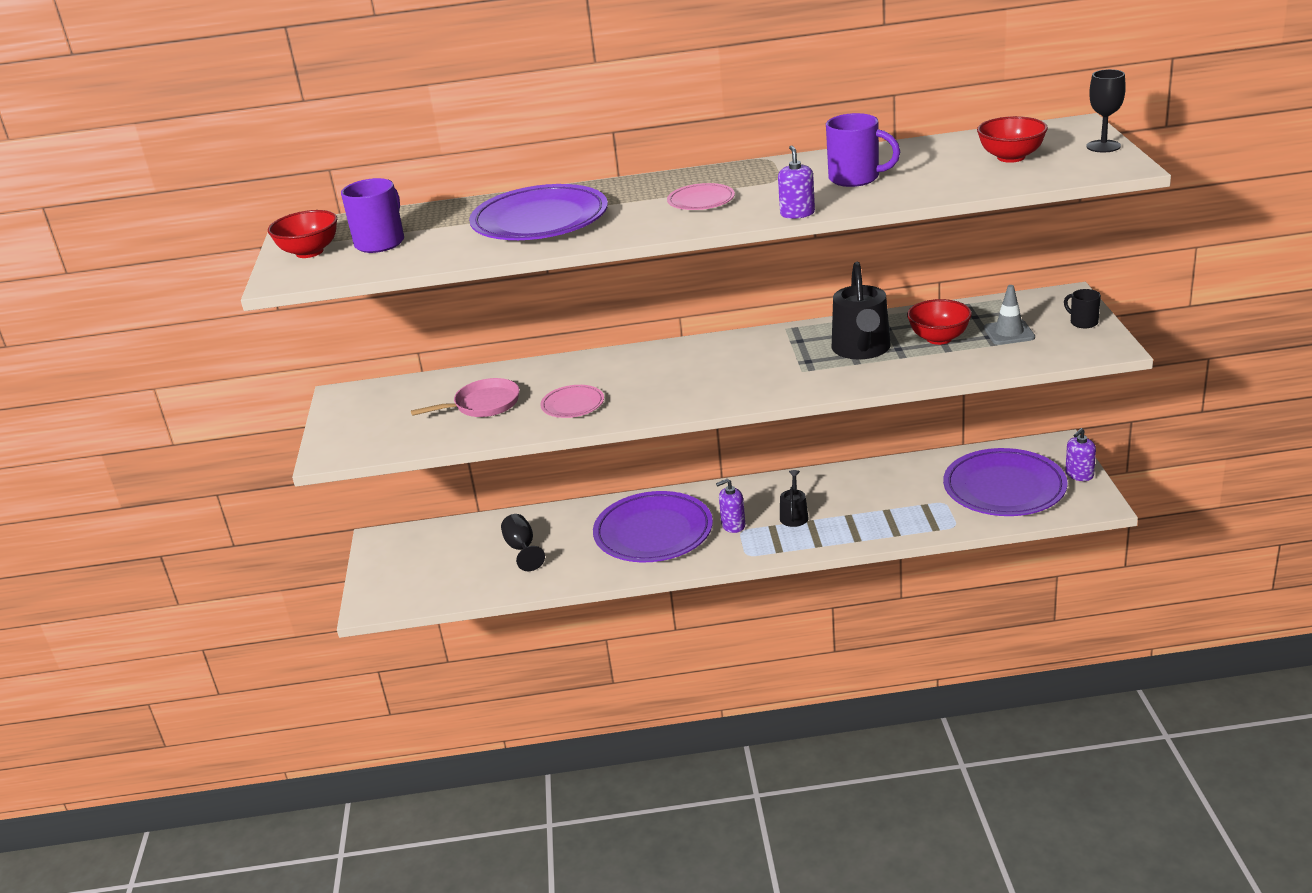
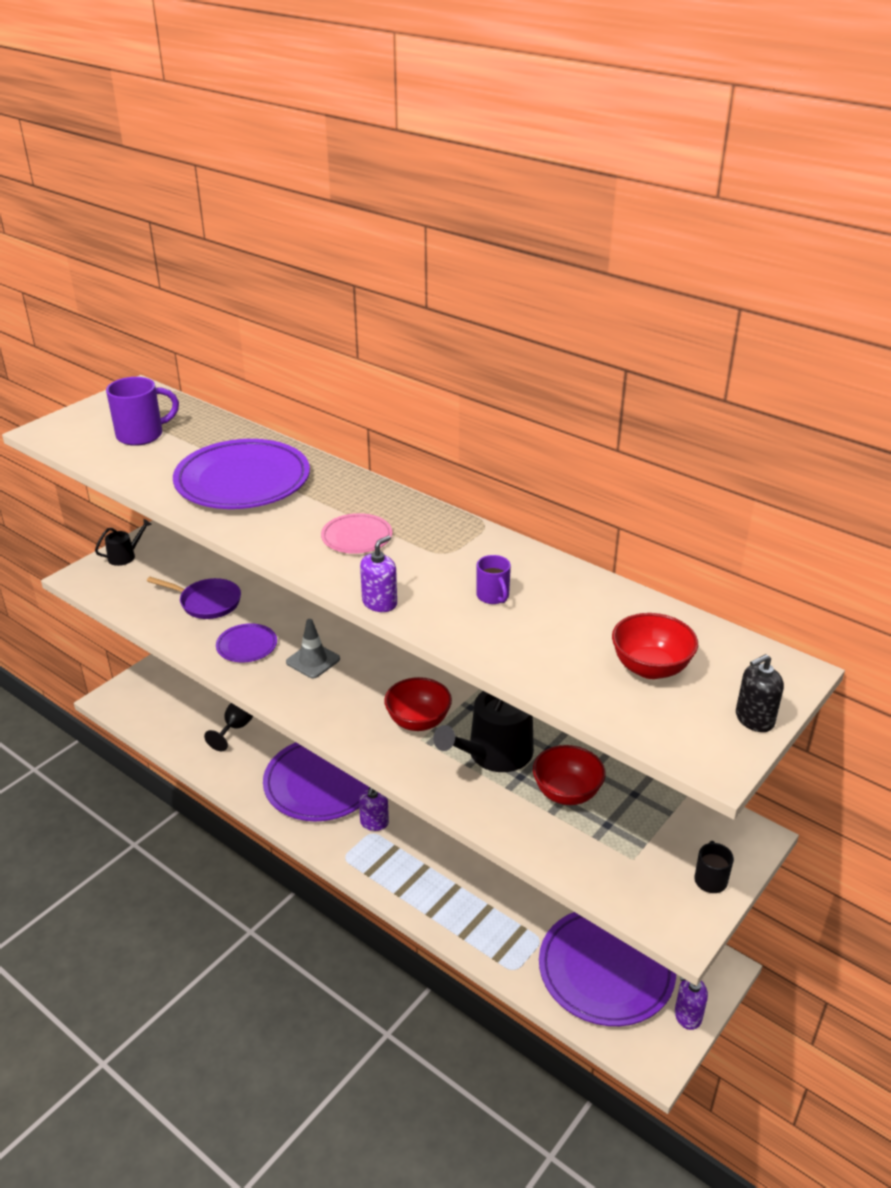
camera: 40 degrees right, 5 degrees up
red bowl [268,210,337,258] -> red bowl moved to [384,677,452,731]
pink pan [411,378,520,417] -> purple pan [147,577,241,619]
pink plate [540,385,604,418] -> purple plate [216,623,277,662]
purple soap dispenser [716,479,745,533] -> purple soap dispenser turned 105 degrees counterclockwise [359,788,389,831]
black watering can [780,470,809,527] -> black watering can moved to [95,519,152,566]
purple mug [826,113,900,187] -> purple mug [476,555,511,604], size x0.58
grey traffic cone [984,285,1035,345] -> grey traffic cone moved to [286,619,340,679]
black goblet [1086,69,1126,152] -> black soap dispenser [736,654,784,732]

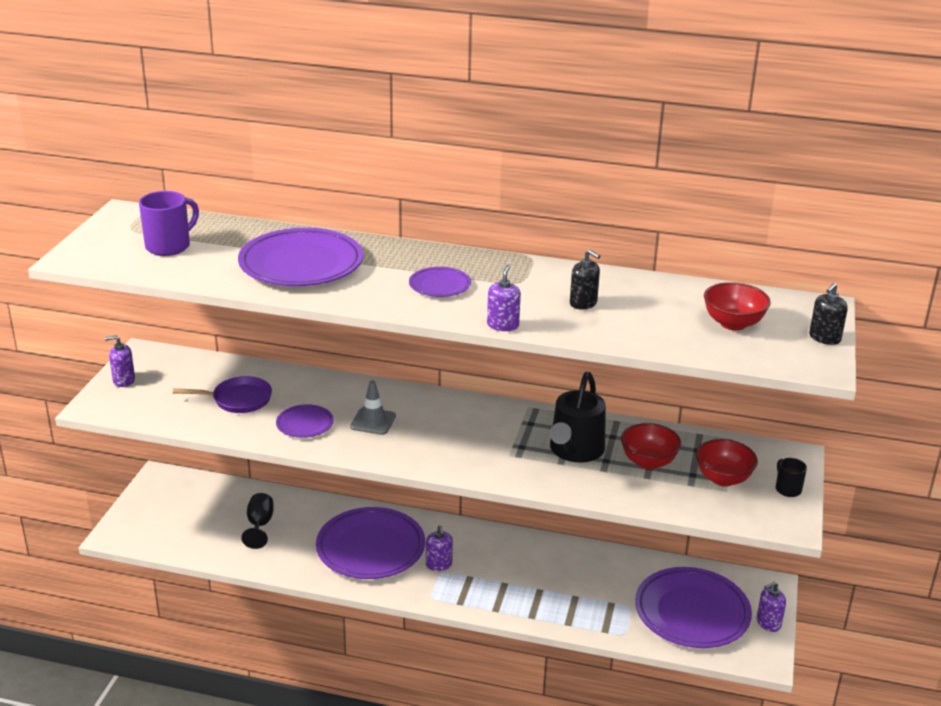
camera: 25 degrees left, 5 degrees down
black watering can [95,519,152,566] -> purple soap dispenser [105,335,135,387]
pink plate [321,513,392,554] -> purple plate [409,267,471,297]
red bowl [384,677,452,731] -> red bowl moved to [696,439,758,486]
purple mug [476,555,511,604] -> black soap dispenser [570,250,600,310]

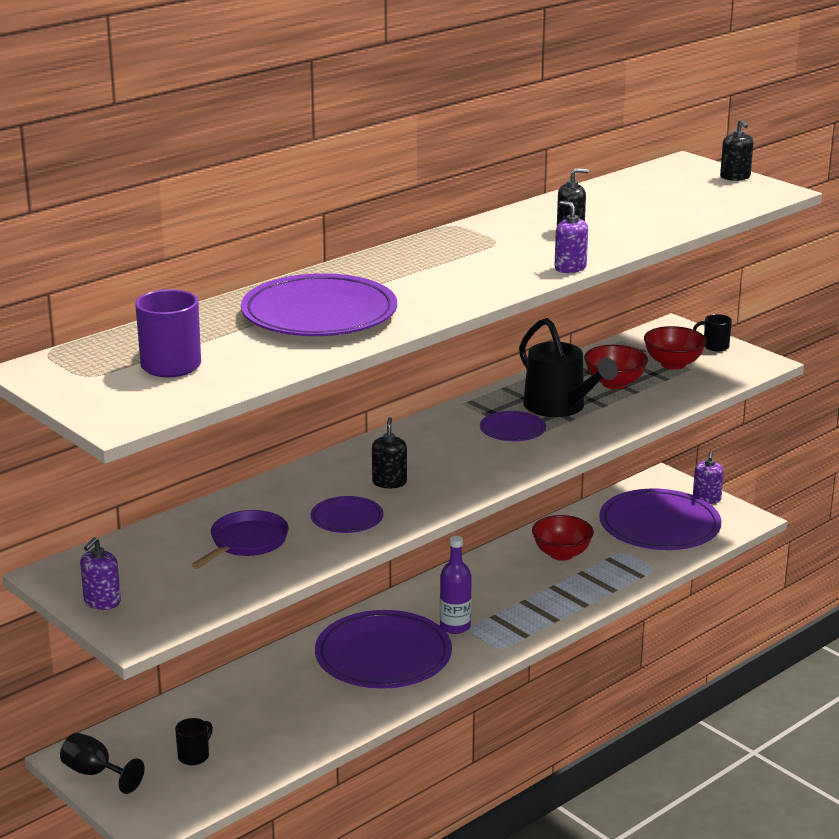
camera: 55 degrees left, 5 degrees down
black goblet [241,493,274,549] -> black goblet moved to [60,733,145,794]
grey traffic cone [350,381,396,435] -> black soap dispenser [372,417,407,488]
purple plate [409,267,471,297] -> purple plate moved to [480,411,546,441]
purple soap dispenser [426,525,453,571] -> purple bottle [440,536,472,634]
red bowl [704,282,771,331] -> red bowl moved to [532,515,594,561]
none -> black mug [175,718,213,765]

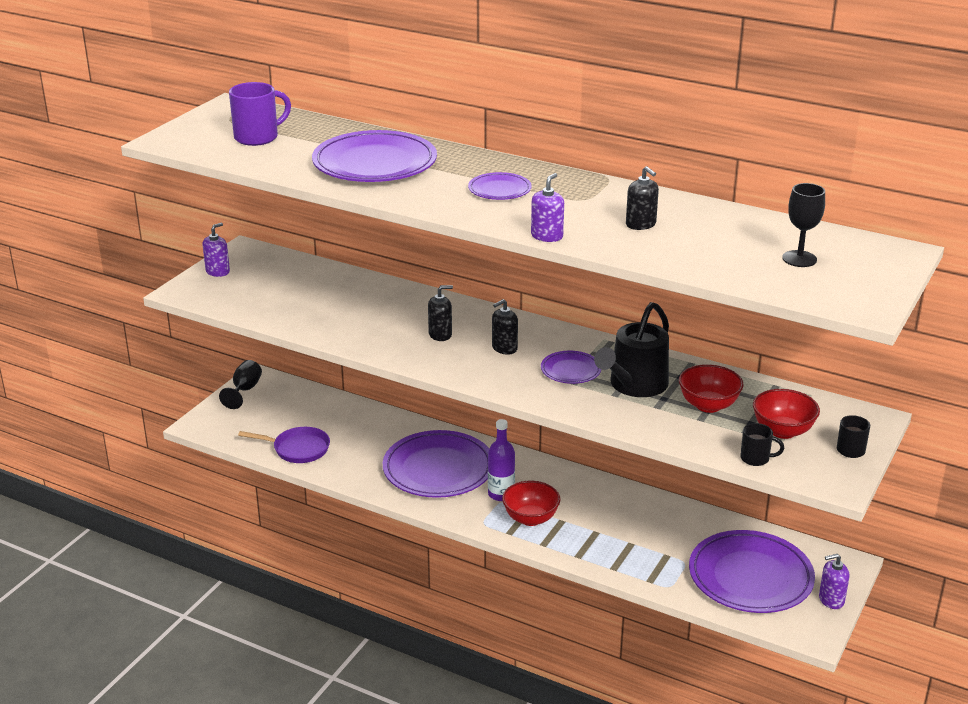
camera: 70 degrees right, 5 degrees up
purple soap dispenser [80,537,121,610] -> purple soap dispenser turned 120 degrees clockwise [202,223,230,277]
black mug [175,718,213,765] -> black mug moved to [740,423,784,466]
purple pan [191,510,289,569] -> purple pan moved to [238,427,330,463]
purple plate [310,496,383,533] -> purple plate moved to [468,172,532,200]
red bowl [532,515,594,561] -> red bowl moved to [502,481,560,526]
black soap dispenser [720,119,753,181] -> black soap dispenser moved to [492,299,518,355]
none -> black goblet [782,183,825,267]

